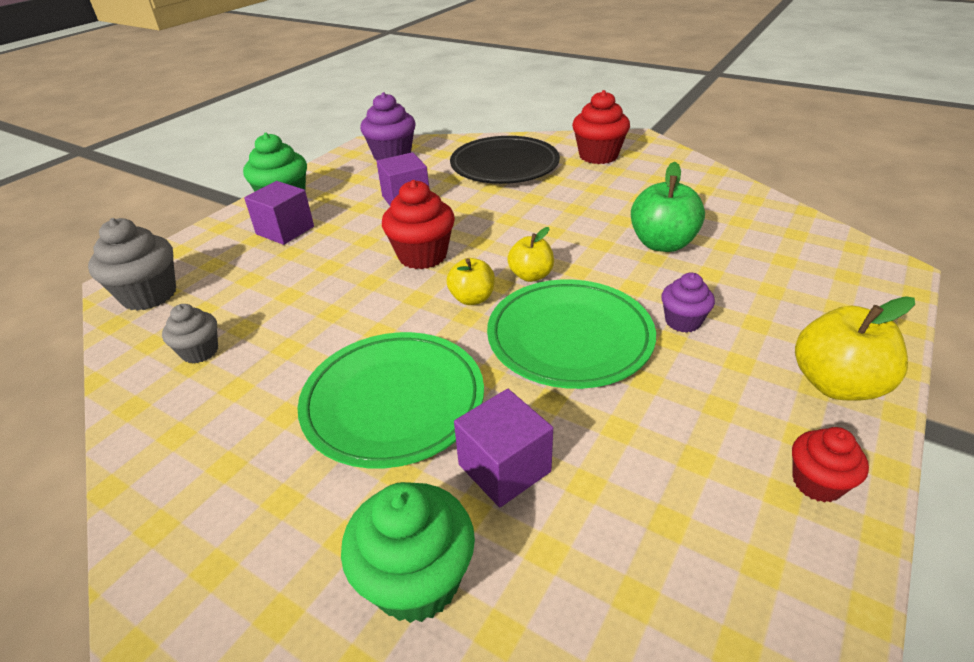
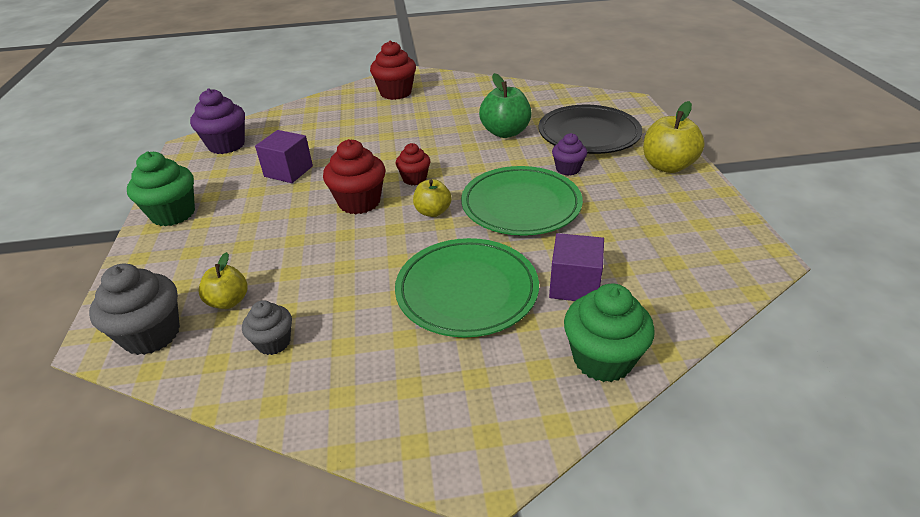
camera: 40 degrees left, 0 degrees up
purple cube [244,181,314,245] -> none
black plate [450,136,560,184] -> black plate moved to [539,105,642,154]
yellow apple [507,227,554,282] -> yellow apple moved to [198,252,247,309]
red cupcake [792,427,869,503] -> red cupcake moved to [396,143,431,185]

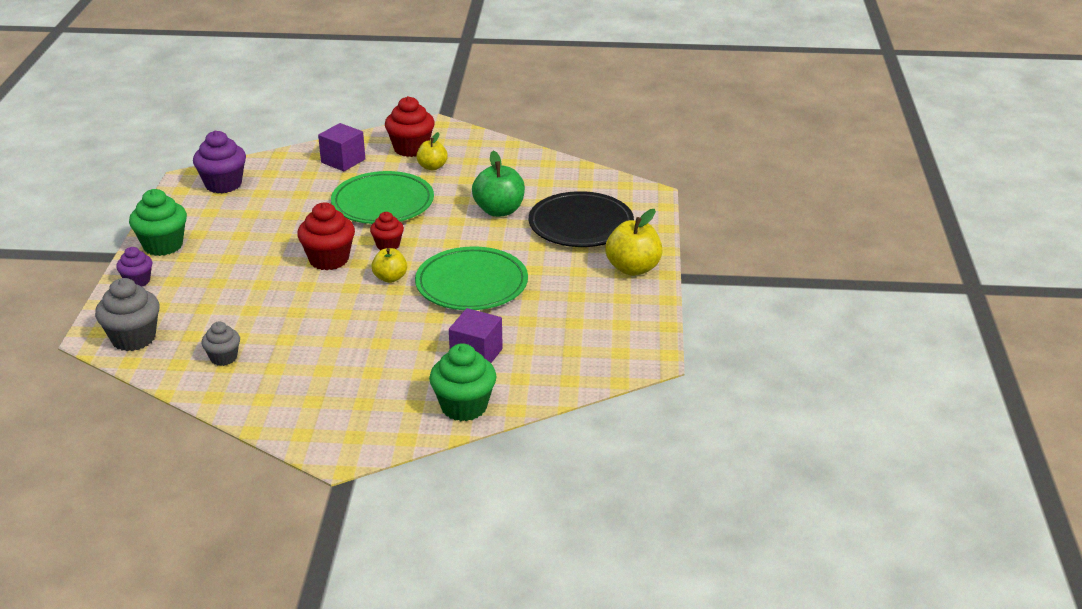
camera: 10 degrees right, 5 degrees down
yellow apple [198,252,247,309] -> yellow apple moved to [417,132,448,170]
purple cube [255,130,313,183] -> purple cube moved to [318,123,365,171]
green plate [395,238,539,337] -> green plate moved to [331,171,434,224]
purple cupcake [552,133,587,176] -> purple cupcake moved to [116,247,152,286]

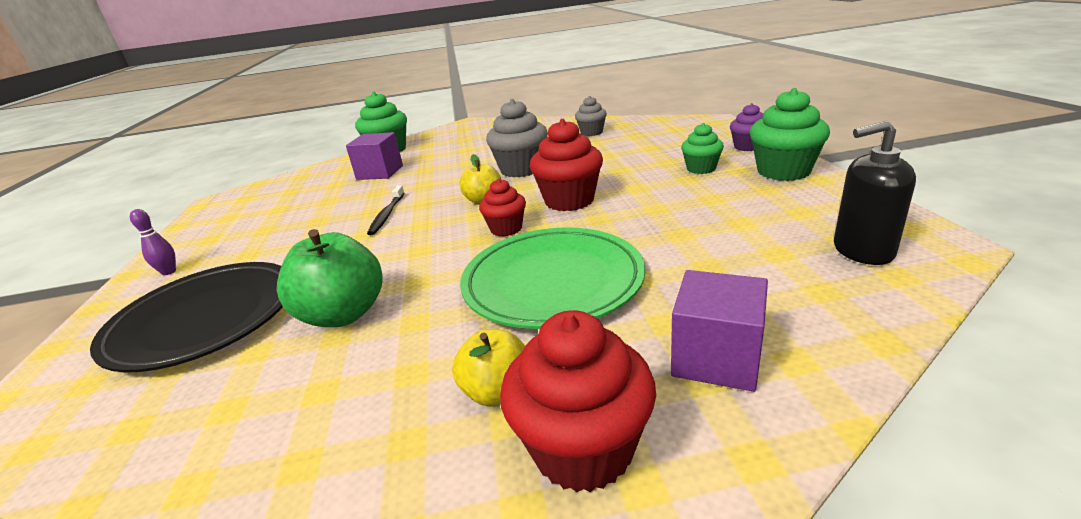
camera: 170 degrees right, 5 degrees down
grey cupcake [95,278,160,351] -> grey cupcake moved to [486,99,548,177]
purple cupcake [193,131,246,193] -> black soap dispenser [834,121,916,265]
green plate [415,246,528,310] -> black toothbrush [367,185,404,235]
yellow apple [605,209,662,276] -> purple bowling pin [130,209,176,275]
none -> green cupcake [681,123,724,174]

